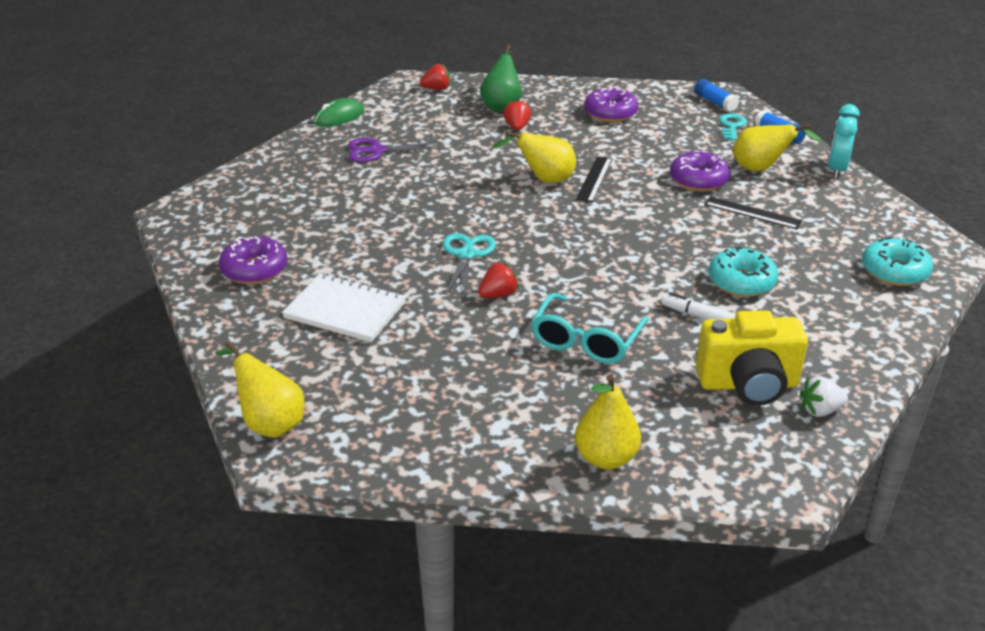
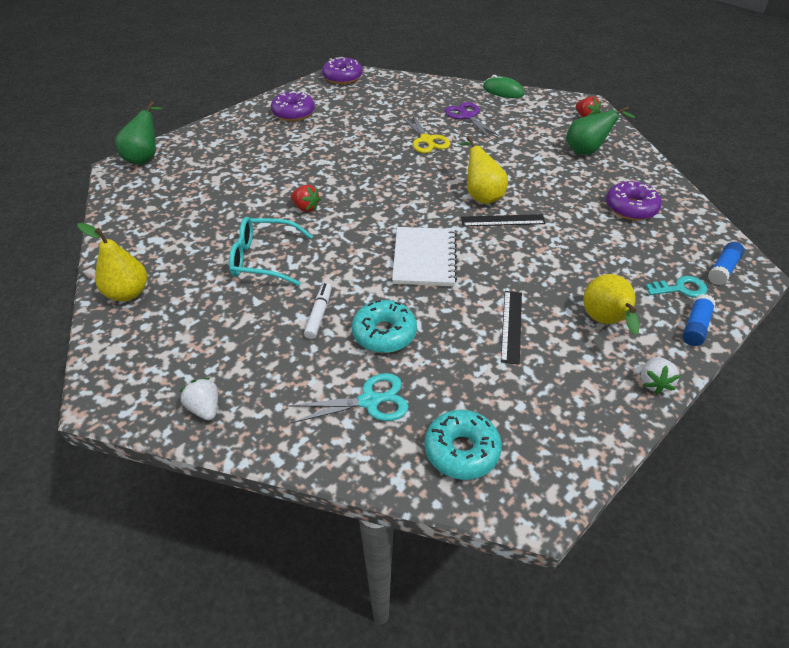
camera: 70 degrees right, 10 degrees up
yellow pear [215,340,305,438] -> green pear [115,101,163,165]
white notebook [282,273,406,342] -> white notebook moved to [392,227,457,286]
turquoise scissors [443,233,496,296] -> turquoise scissors moved to [289,373,409,423]
red strawberry [503,99,531,130] -> none
purple donut [670,151,730,192] -> purple donut moved to [322,57,362,84]
yellow camera [696,310,808,406] -> none
turquoise clock [828,104,859,179] -> white strawberry [641,357,680,395]
none -> yellow scissors [401,113,450,153]

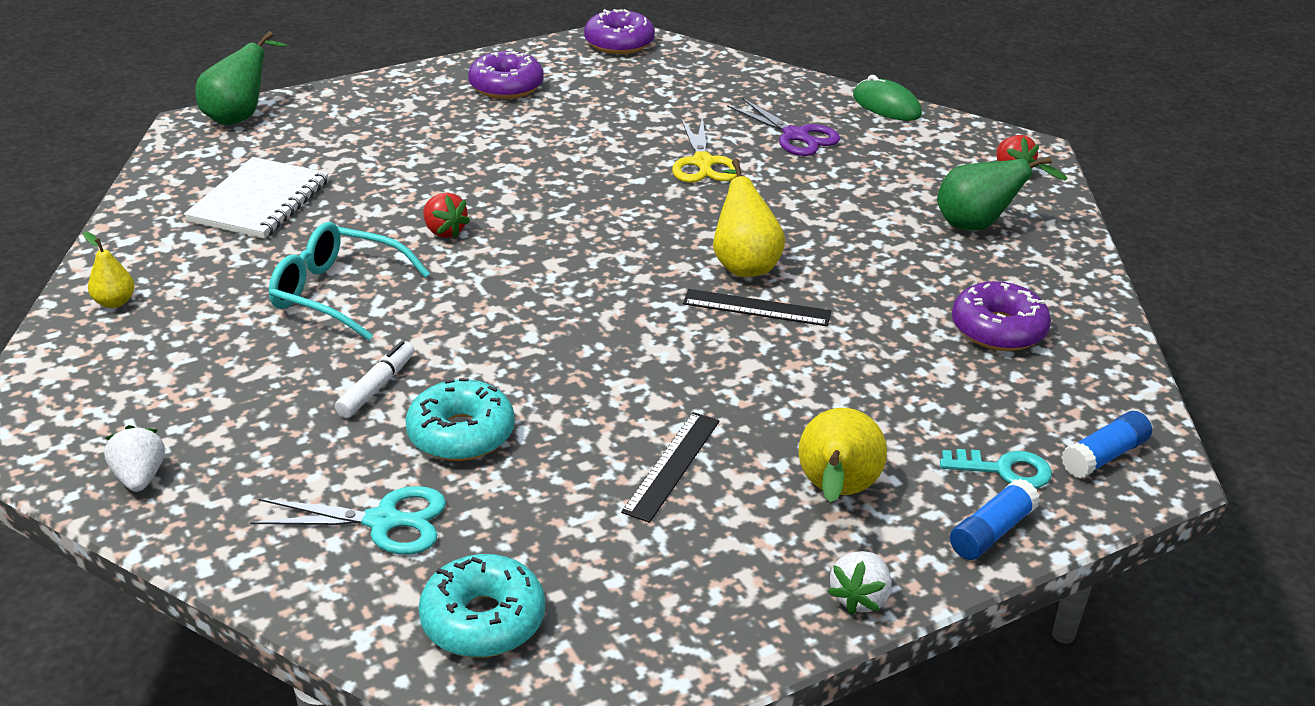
camera: 15 degrees right, 10 degrees down
yellow pear [77,223,147,301] -> yellow pear [83,232,135,308], size x0.58
white notebook [392,227,457,286] -> white notebook moved to [184,157,329,239]
purple scissors [445,102,501,139] -> purple scissors turned 150 degrees clockwise [727,98,840,156]

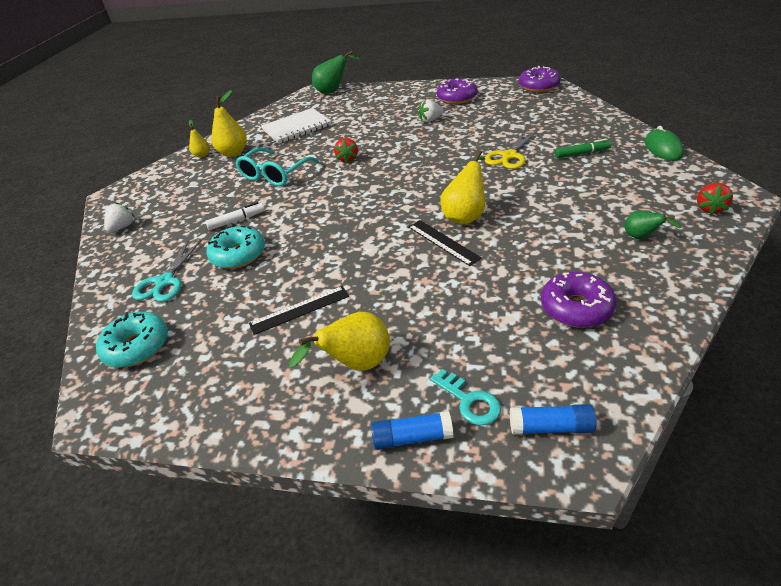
camera: 45 degrees right, 5 degrees up
turquoise scissors [250,486,446,555] -> turquoise scissors turned 60 degrees clockwise [132,240,202,302]
turquoise glasses [269,222,430,341] -> turquoise glasses turned 120 degrees counterclockwise [236,148,319,186]
purple scissors [727,98,840,156] -> green marker [555,138,612,159]
white strawberry [828,551,892,615] -> white strawberry moved to [418,99,443,122]
green pear [937,156,1068,231] -> green pear [625,211,681,239], size x0.58
none -> yellow pear [211,90,247,157]

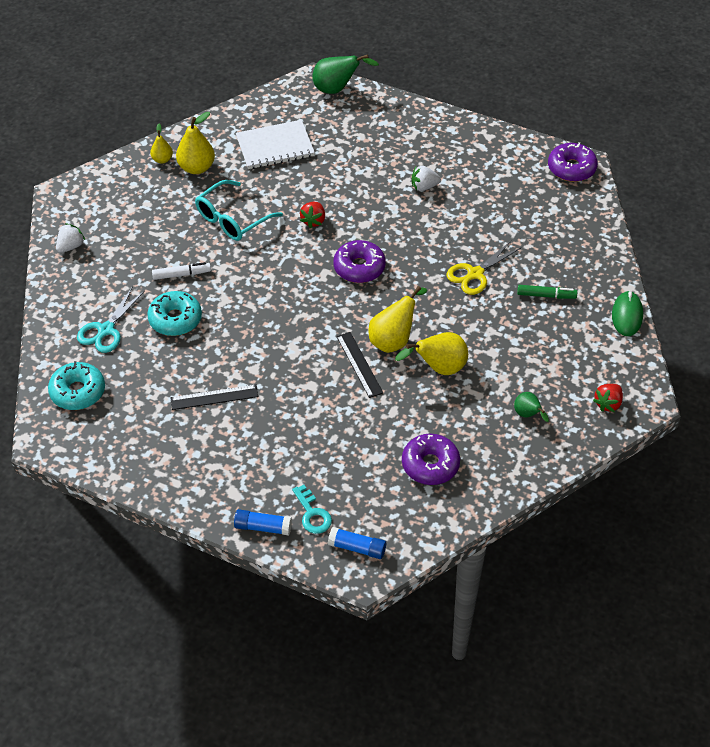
camera: 10 degrees right, 10 degrees up
yellow pear [289,312,390,371] -> yellow pear moved to [395,332,468,375]
purple donut [437,79,477,104] -> purple donut moved to [333,240,386,283]

